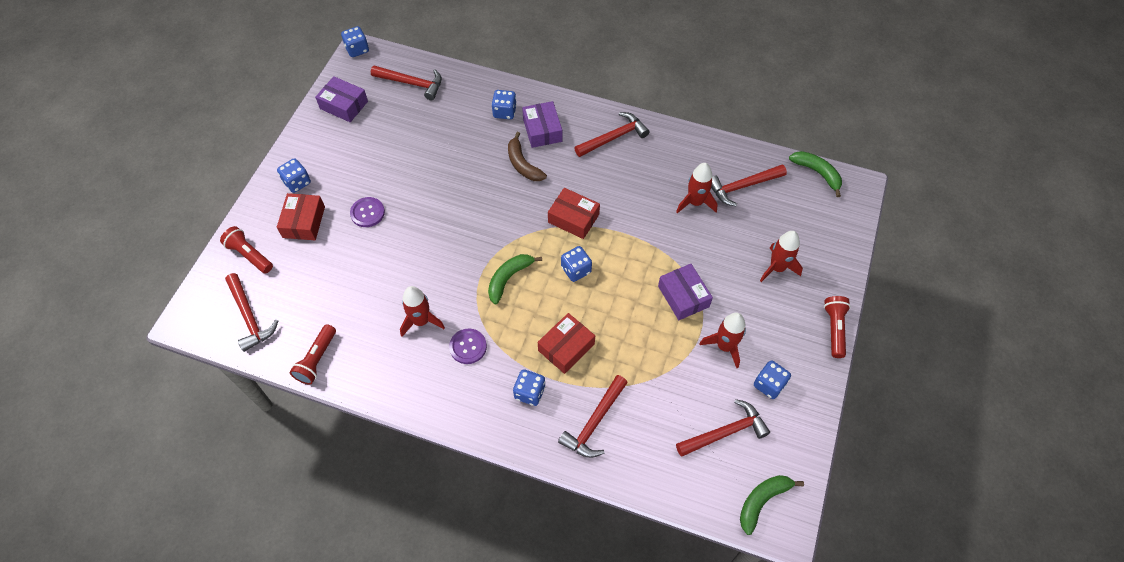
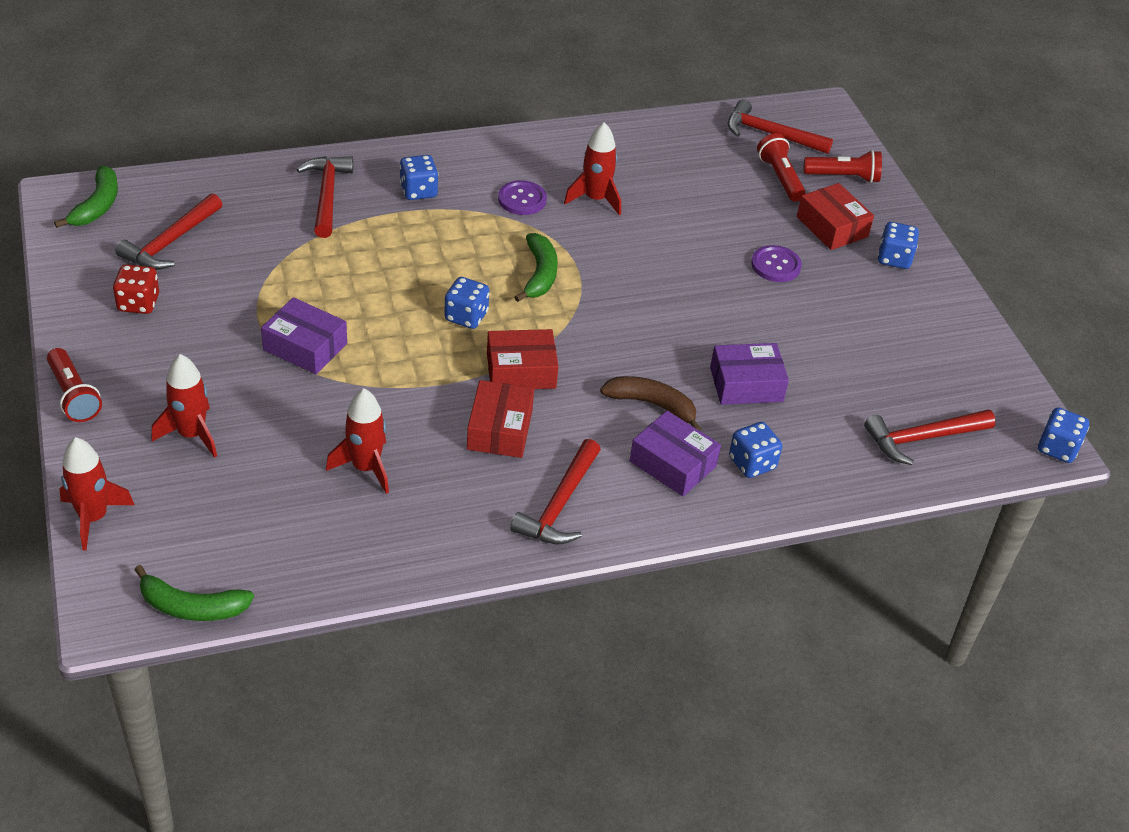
camera: 140 degrees right, 15 degrees down
red flashlight [290,324,336,384] -> red flashlight moved to [757,133,806,202]
purple box [315,76,368,122] -> purple box moved to [710,343,789,405]
red box [538,313,595,374] -> red box moved to [467,380,534,458]
red rocket [699,313,746,368] -> red rocket moved to [60,437,134,551]
red hammer [711,165,787,206] -> none
blue dice [754,361,791,399] -> red dice [113,264,159,314]

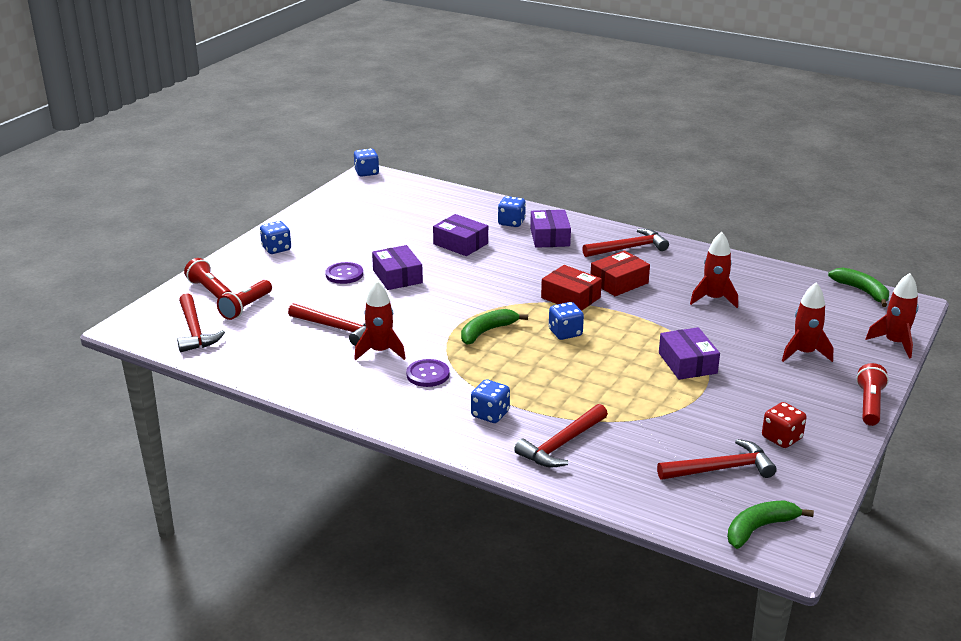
camera: 130 degrees left, 15 degrees down
brown banana [600,376,701,431] -> none
red box [797,183,874,250] -> none
red hammer [864,410,996,465] -> red hammer moved to [288,303,366,346]
none -> purple box [372,245,423,290]

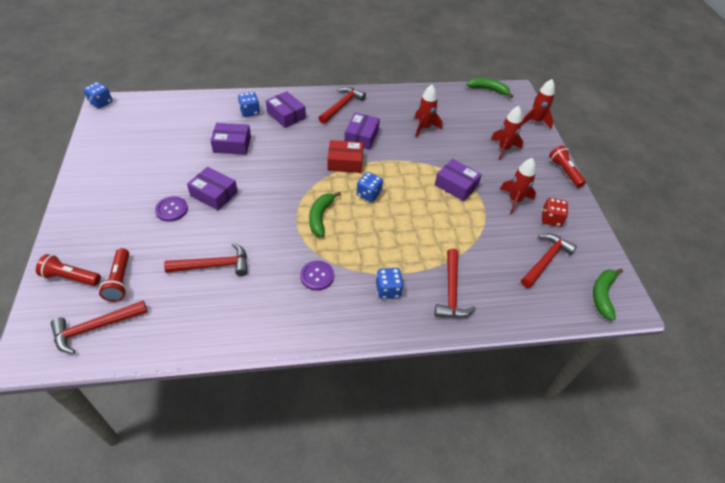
camera: 40 degrees left, 20 degrees up
red hammer [177,293,225,352] -> red hammer turned 120 degrees clockwise [51,301,148,354]
blue dice [260,221,291,254] -> none
red rocket [354,281,406,361] -> red rocket moved to [500,158,536,214]
red box [591,250,650,296] -> purple box [345,113,380,150]

